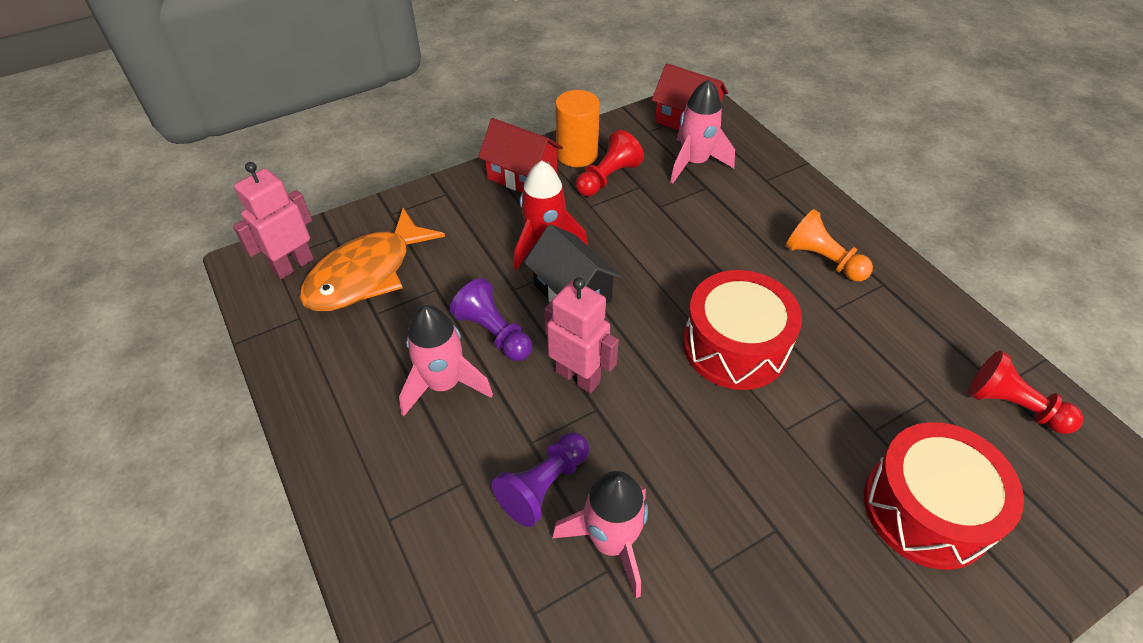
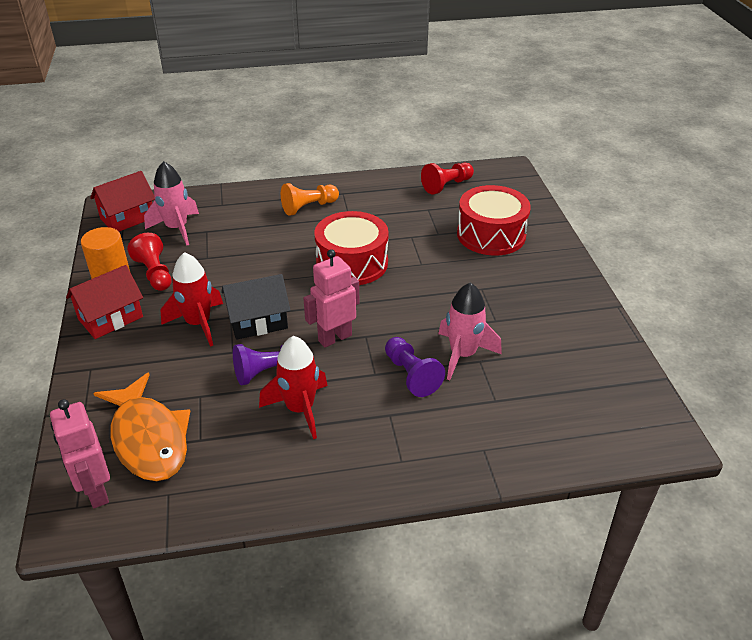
camera: 70 degrees left, 10 degrees down
pink rocket [399,305,493,416] -> red rocket [259,336,328,439]

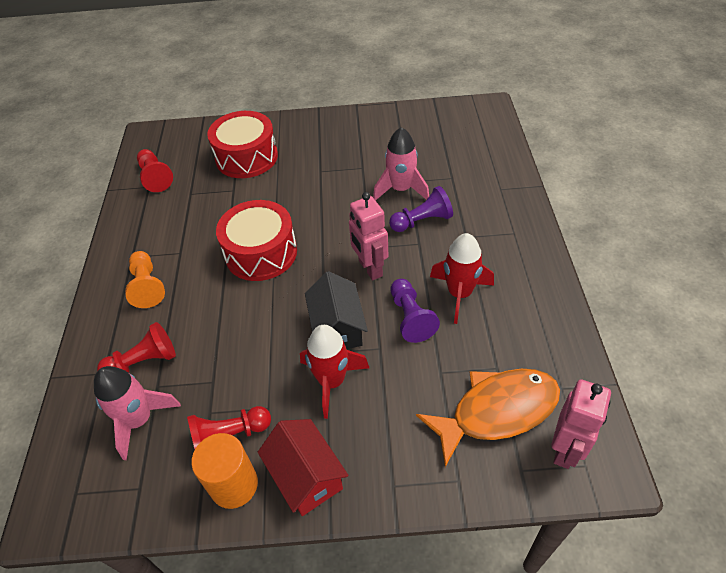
camera: 80 degrees left, 10 degrees up
pink robot [50,399,110,508] -> pink robot turned 45 degrees counterclockwise [551,379,611,469]
red house [90,171,155,232] -> none
none -> red pawn [97,322,176,373]

